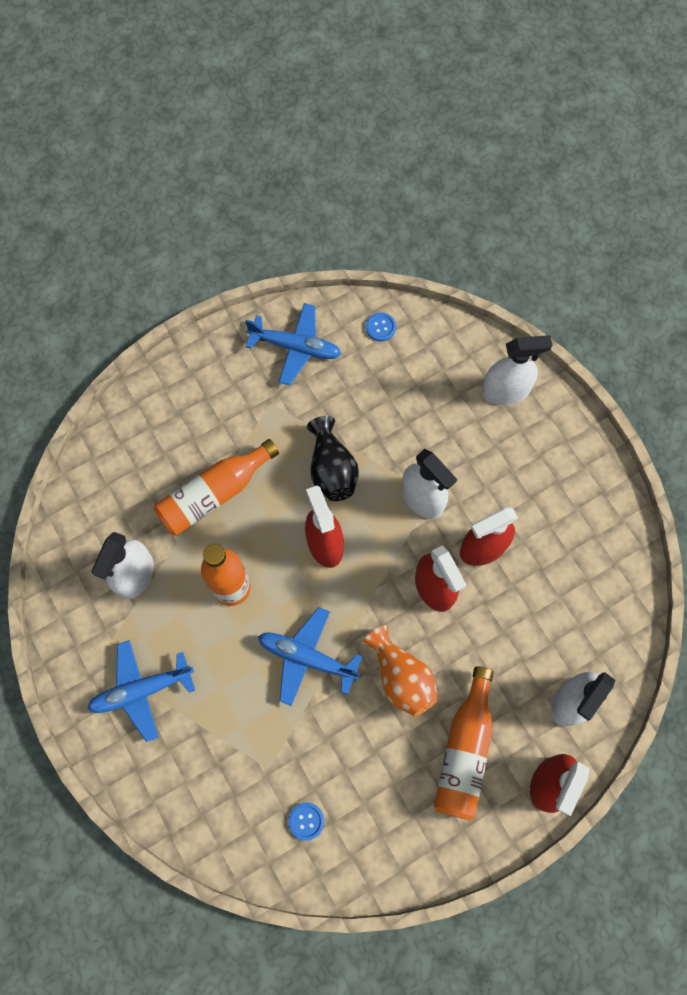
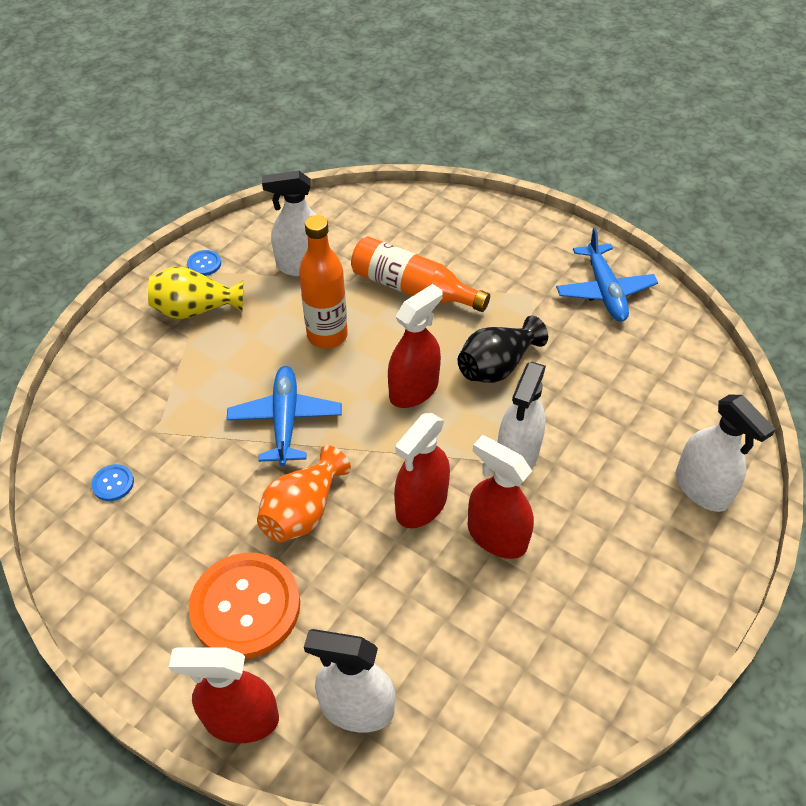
camera: 65 degrees right, 20 degrees down
blue plane [87,640,195,742] -> yellow vase [148,266,243,319]
blue button [366,312,396,341] -> blue button moved to [187,250,221,276]
orange bottle [434,666,494,820] -> orange button [189,553,300,659]

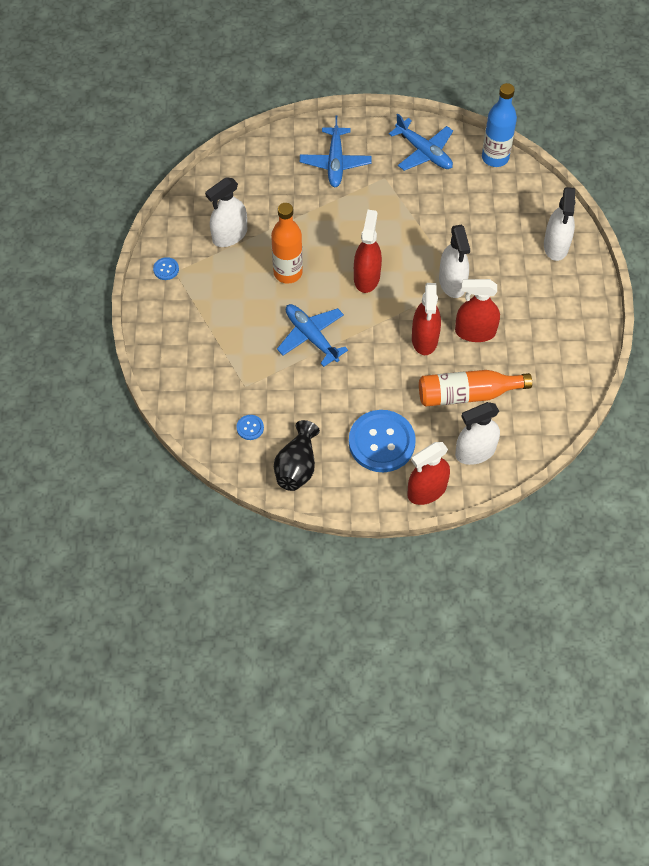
camera: 35 degrees left, 10 degrees up
yellow vase [148,266,243,319] -> none
orange button [189,553,300,659] -> blue button [349,410,416,472]
orange vase [257,445,351,542] -> none
orange bottle [351,236,490,312] -> orange bottle moved to [419,370,532,407]
black vase [458,316,548,383] -> black vase moved to [274,420,320,491]
white spray bottle [676,394,776,512] -> white spray bottle turned 75 degrees clockwise [544,187,575,261]
none -> blue plane [300,116,372,187]
none -> blue bottle [482,83,517,167]

